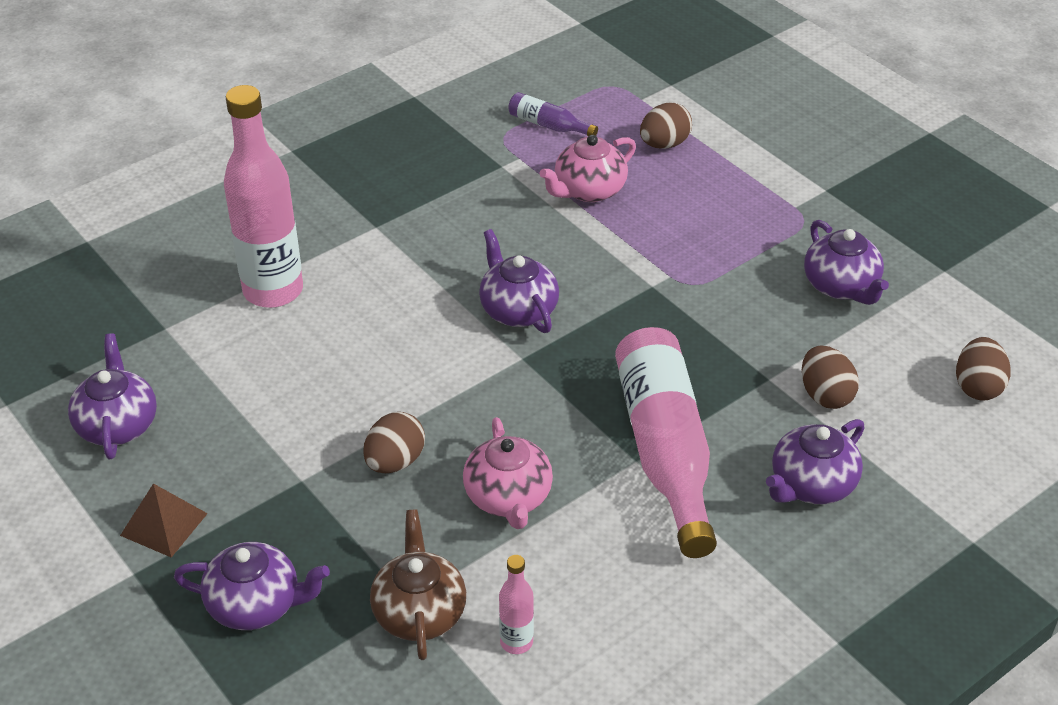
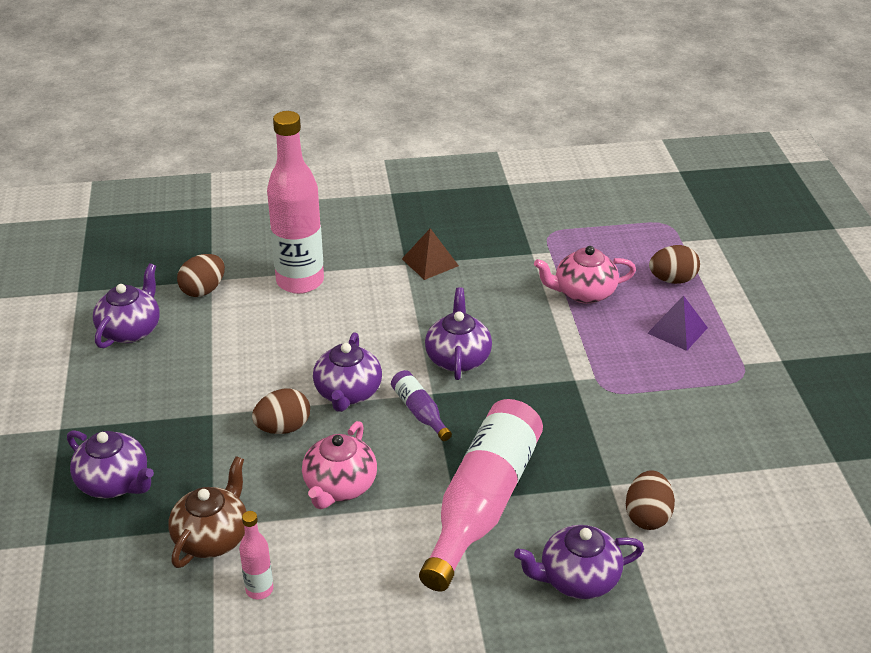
camera: 30 degrees right, 5 degrees down
brown pyramid [120,484,208,558] -> brown pyramid moved to [402,228,459,280]
purple bottle [508,92,598,136] -> purple bottle moved to [391,370,452,441]
purple teapot [804,220,889,305] -> purple teapot moved to [313,332,382,412]
brown egg [956,337,1011,401] -> brown egg moved to [177,254,225,297]
none -> purple pyramid [647,295,708,351]

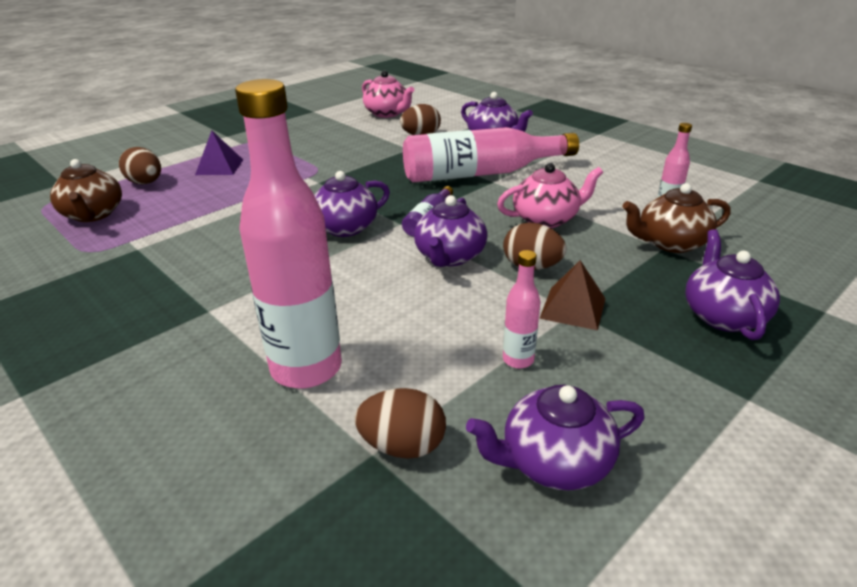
camera: 125 degrees left, 5 degrees down
purple teapot [313,332,382,412] -> purple teapot turned 135 degrees clockwise [414,195,487,267]
brown pyramid [402,228,459,280] -> brown pyramid moved to [539,260,606,330]
pink teapot [534,246,636,304] -> pink teapot moved to [362,70,414,118]
none -> brown teapot [50,159,122,222]
none -> pink bottle [503,250,540,368]

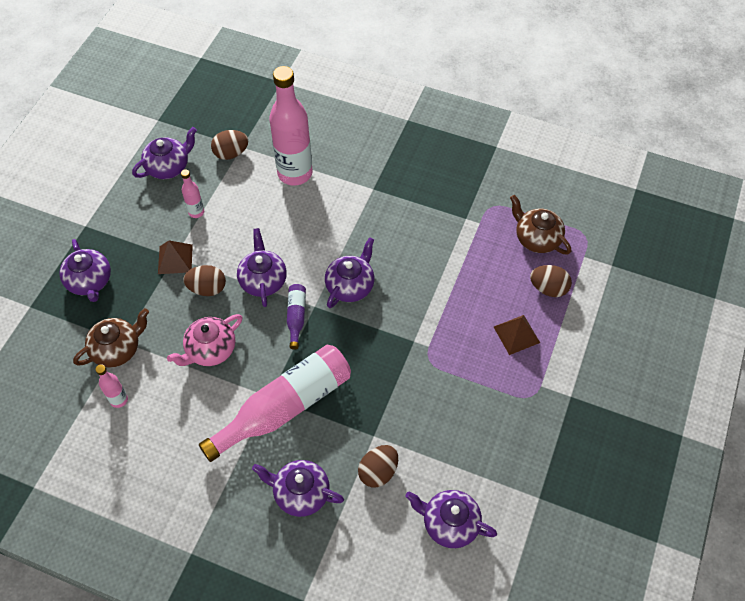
camera: 155 degrees right, 25 degrees up
purple pyramid [195,131,243,175] -> brown pyramid [494,315,540,355]
pink teapot [362,70,414,118] -> purple teapot [405,490,497,548]

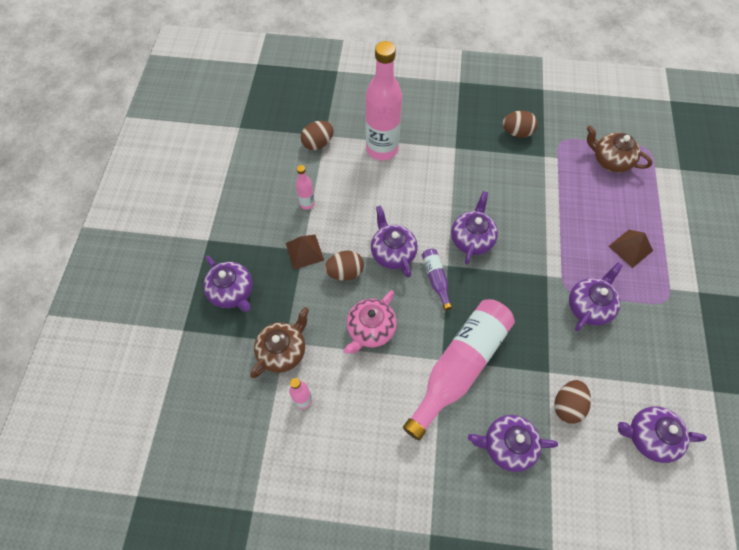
camera: 15 degrees left, 5 degrees up
purple teapot [132,127,197,179] -> purple teapot moved to [569,262,623,331]
brown egg [530,265,572,297] -> brown egg moved to [502,111,538,138]

